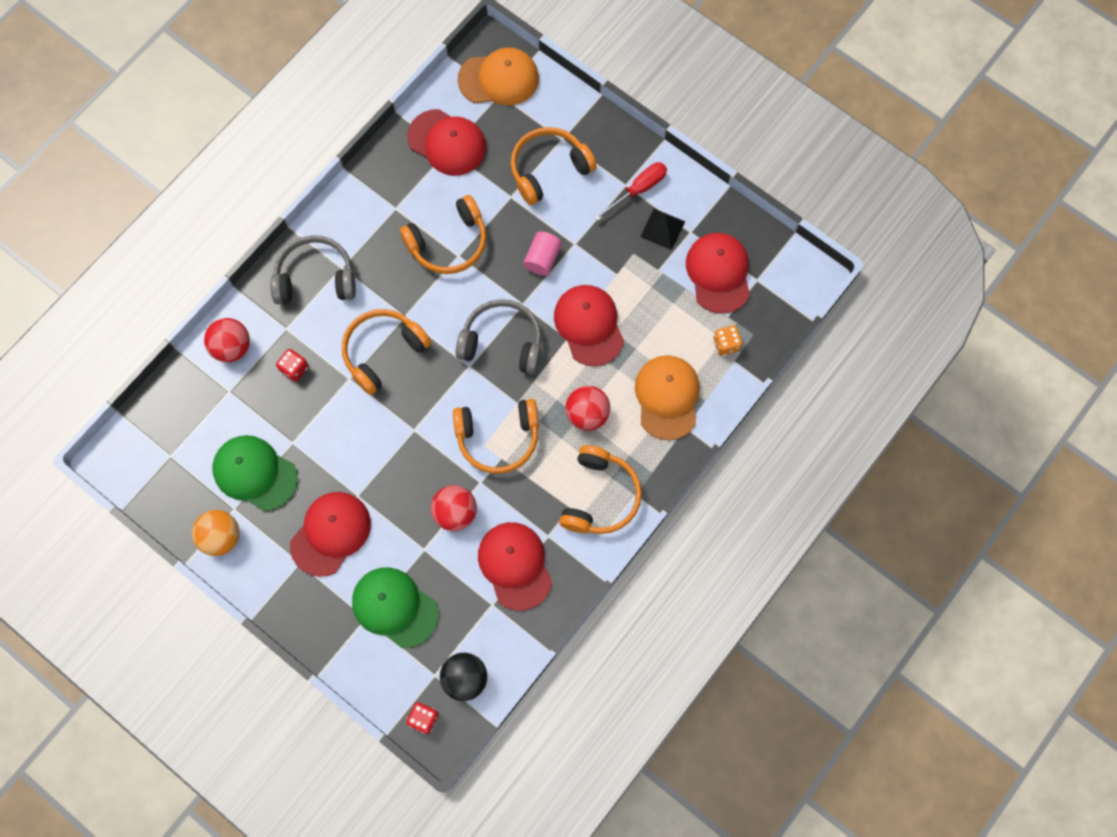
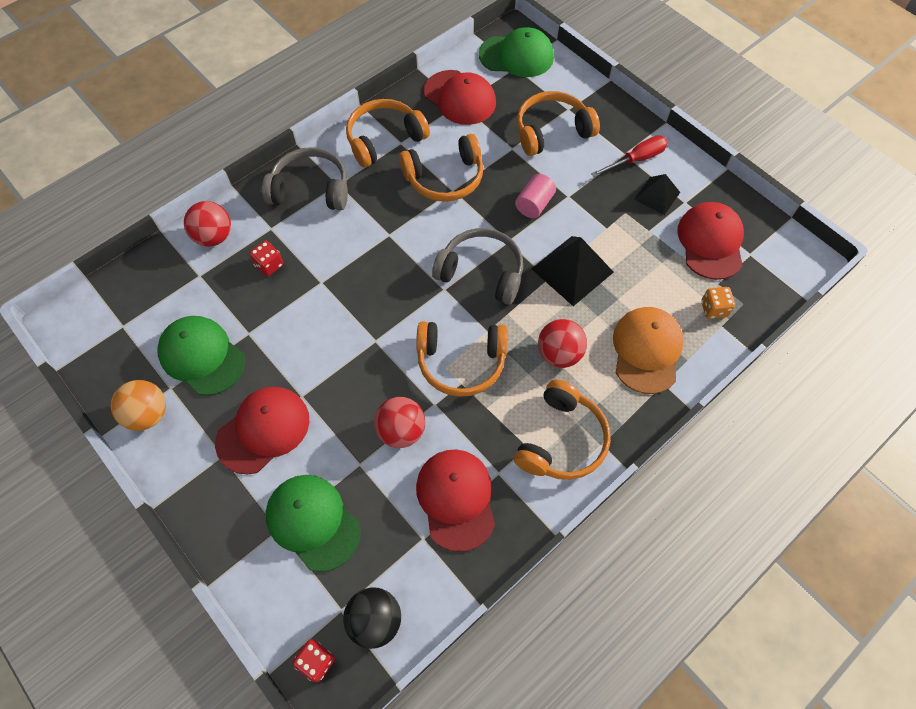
camera: 10 degrees right, 10 degrees down
orange headphones [342,309,431,395] -> orange headphones moved to [346,99,430,168]
orange cap [458,48,539,106] -> green cap [479,27,554,77]
red cap [554,285,624,366] -> black pyramid [531,236,614,306]

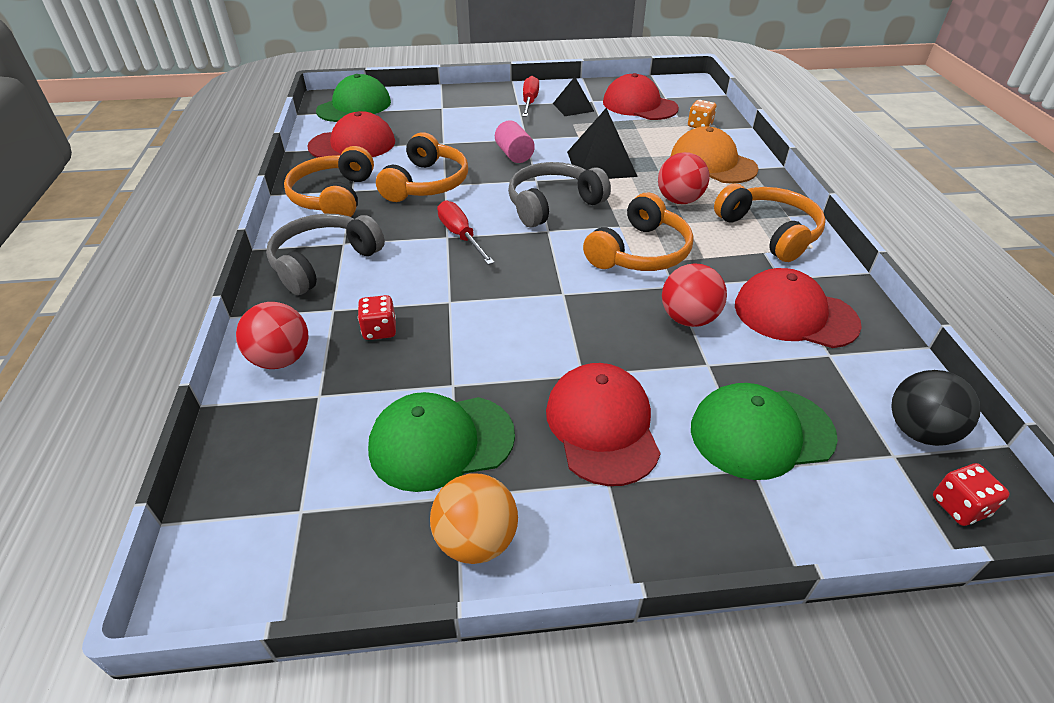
camera: 55 degrees left, 20 degrees down
orange headphones [517,91,600,156] -> none
none -> red screwdriver [437,200,495,265]

